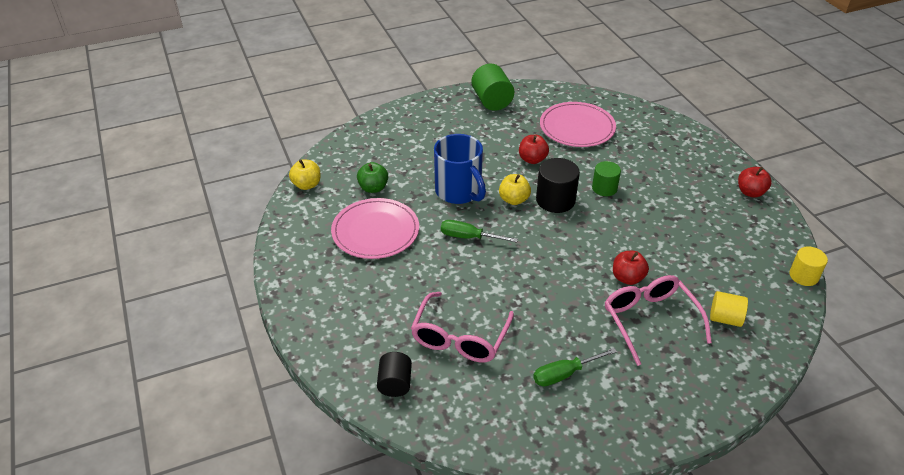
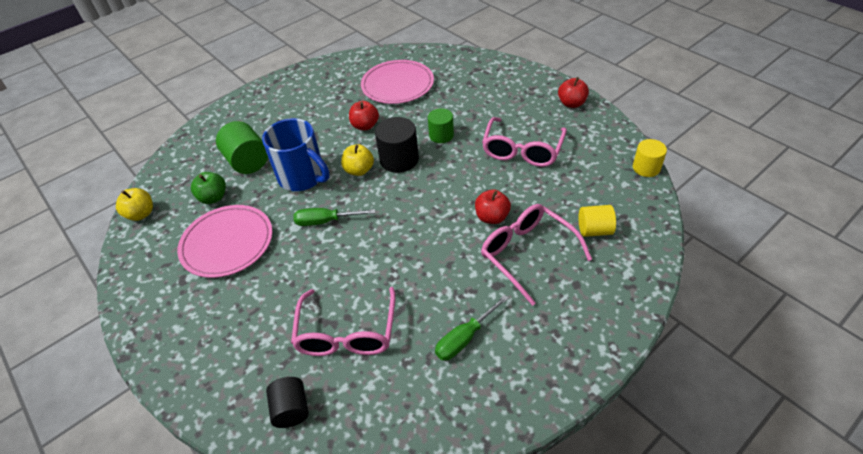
camera: 15 degrees left, 5 degrees up
green cylinder [471,64,514,111] -> green cylinder moved to [216,121,268,174]
none -> pink glasses [482,117,567,167]

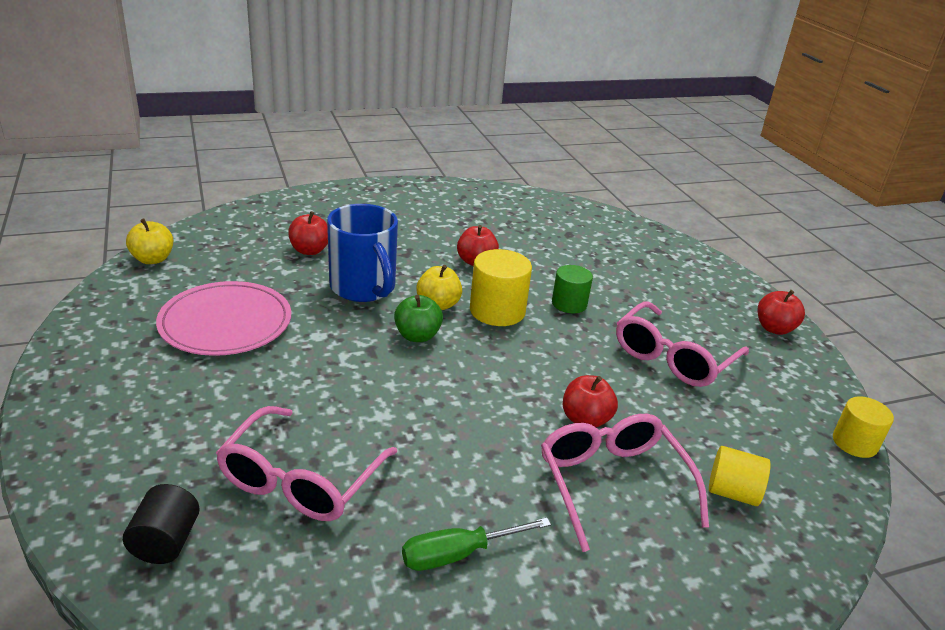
camera: 15 degrees right, 15 degrees down
green apple [191,172,226,204] -> green apple moved to [394,295,443,342]
green cylinder [216,121,268,174] -> red apple [288,211,328,255]
green screwdriver [293,208,375,226] -> none
pink plate [361,60,434,104] -> none
black cylinder [375,117,419,173] -> yellow cylinder [470,249,532,326]

